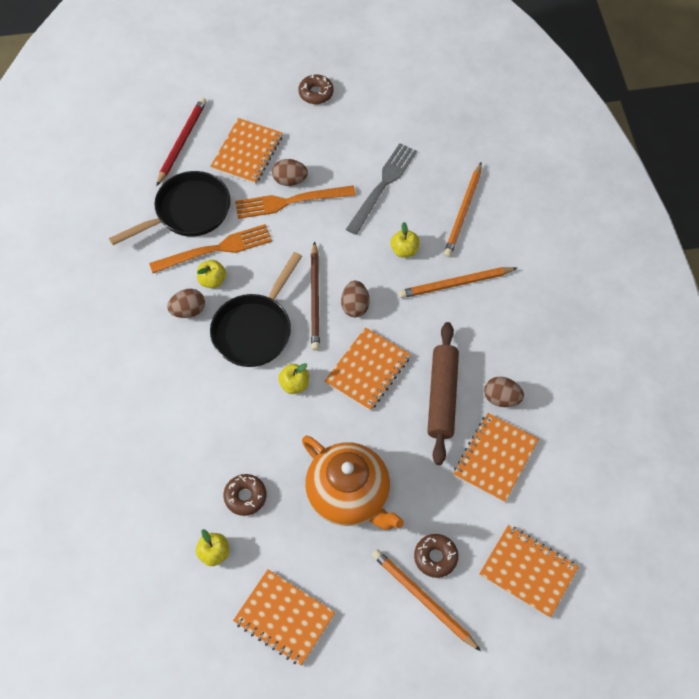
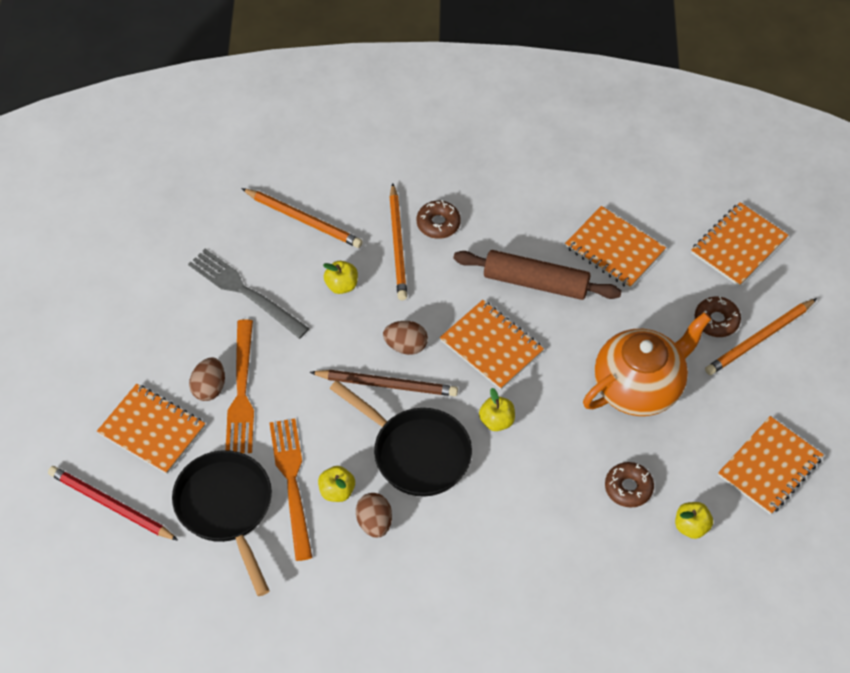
camera: 80 degrees left, 5 degrees down
brown donut [298,75,334,104] -> brown donut moved to [417,200,461,239]
brown egg [484,377,524,407] -> none

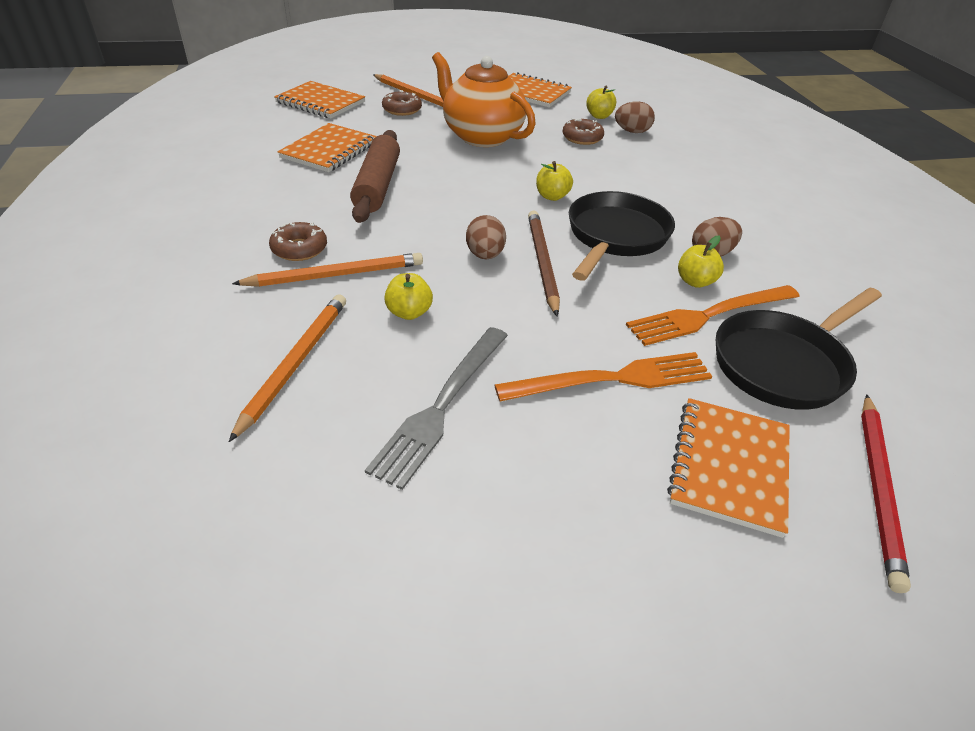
camera: 105 degrees left, 15 degrees down
brown egg [189,358,225,401] -> brown egg moved to [615,101,655,133]
orange notebook [440,300,544,390] -> none

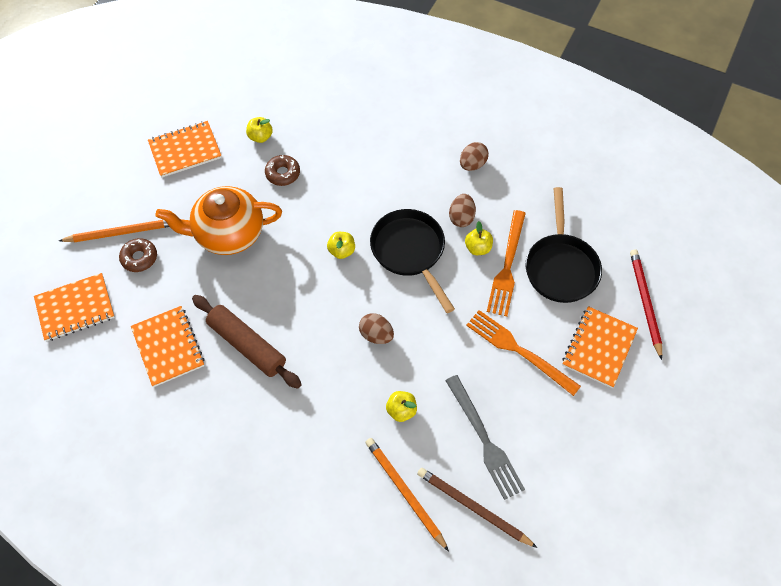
camera: 50 degrees left, 20 degrees up
orange pencil [232,253,423,287] -> none
brown donut [269,222,327,261] -> none
orange fork [494,352,712,401] -> orange fork turned 75 degrees counterclockwise [466,310,581,396]
brown pencil [528,210,560,316] -> brown pencil moved to [417,468,537,548]
brown egg [615,101,655,133] -> brown egg moved to [460,142,489,171]
orange notebook [667,398,790,538] -> orange notebook turned 60 degrees clockwise [562,306,638,388]
red pencil [861,394,911,593] -> red pencil turned 150 degrees counterclockwise [630,249,662,360]

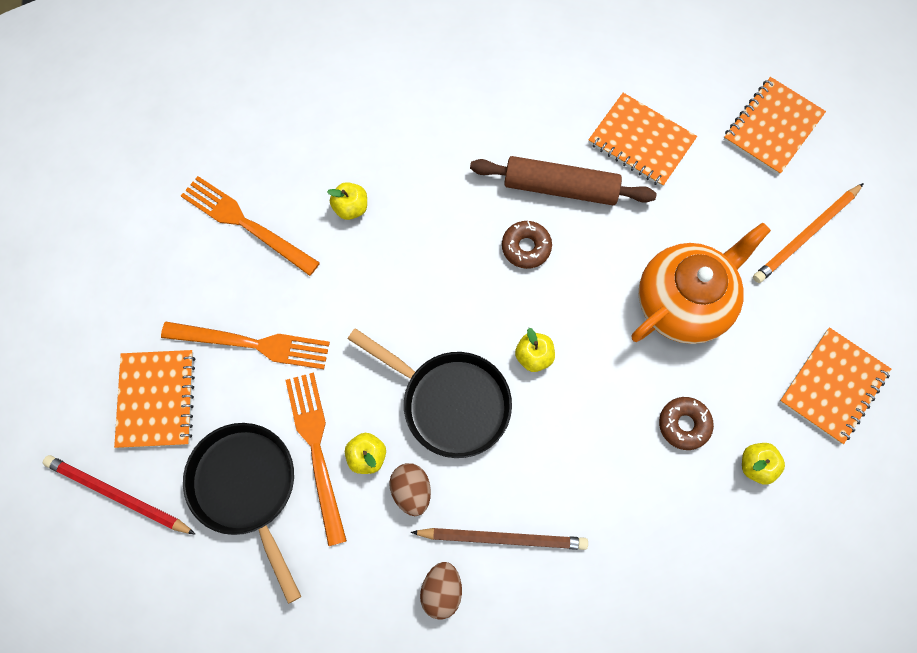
camera: 150 degrees right, 10 degrees up
brown donut [119,238,157,272] -> brown donut moved to [502,221,552,269]
brown egg [359,313,394,344] -> none
orange pencil [365,438,449,552] -> none
brown pencil [417,468,537,548] -> brown pencil moved to [411,528,588,550]
grey fork [445,375,525,500] -> orange fork [181,176,320,276]
red pencil [630,249,662,360] -> red pencil turned 150 degrees clockwise [43,455,196,535]

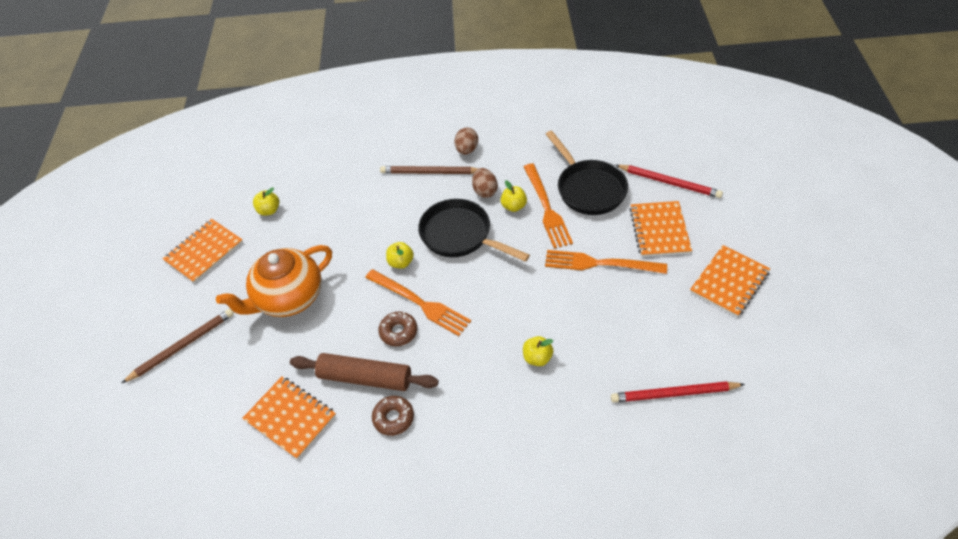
camera: 175 degrees left, 20 degrees down
orange fork [181,176,320,276] -> orange fork moved to [365,269,471,336]
brown donut [659,397,714,450] -> brown donut moved to [372,396,414,436]
orange notebook [724,77,826,175] -> orange notebook moved to [690,245,770,317]
orange pencil [753,183,864,283] -> brown pencil [122,309,234,383]
none -> red pencil [611,381,745,403]

